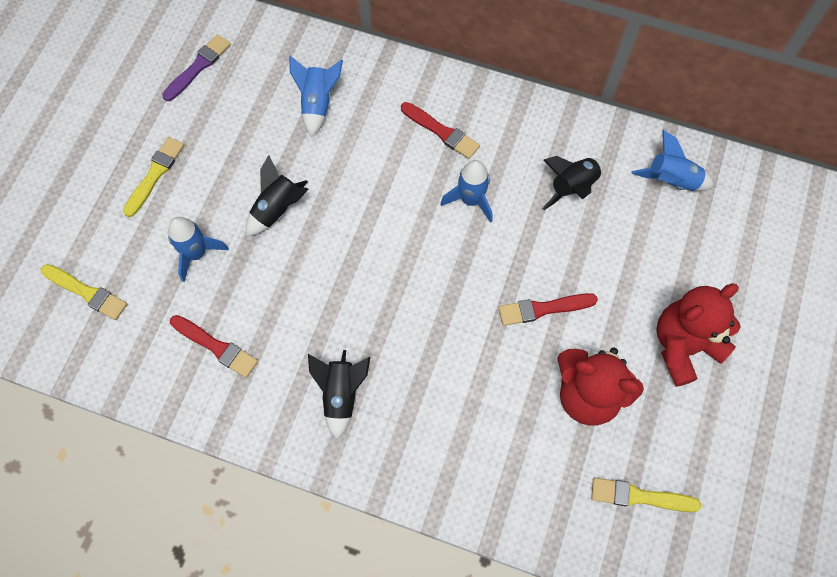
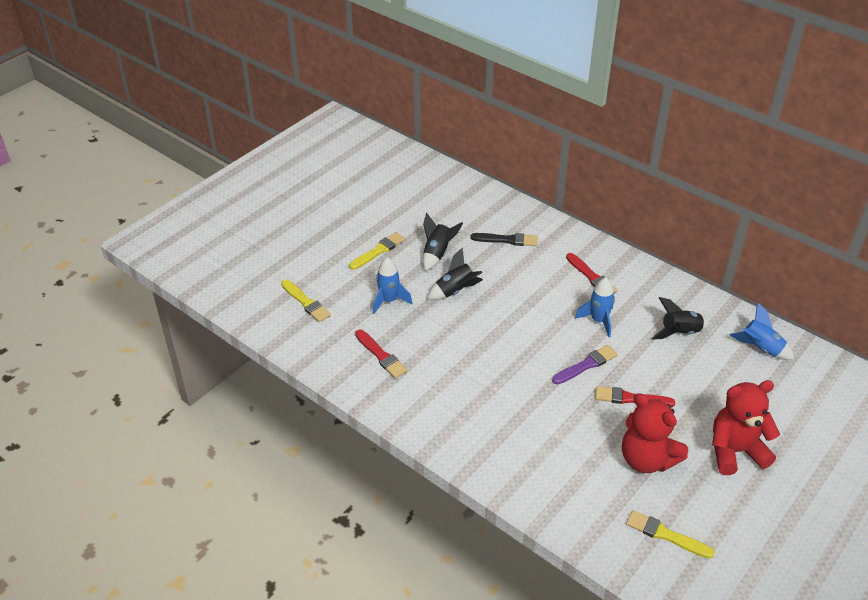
camera: 20 degrees right, 25 degrees down
purple brush [162,34,231,101] -> purple brush moved to [552,345,618,384]
blue rocket [289,56,343,137] -> black brush [470,233,538,246]
black rocket [308,350,370,439] -> black rocket moved to [423,213,463,271]

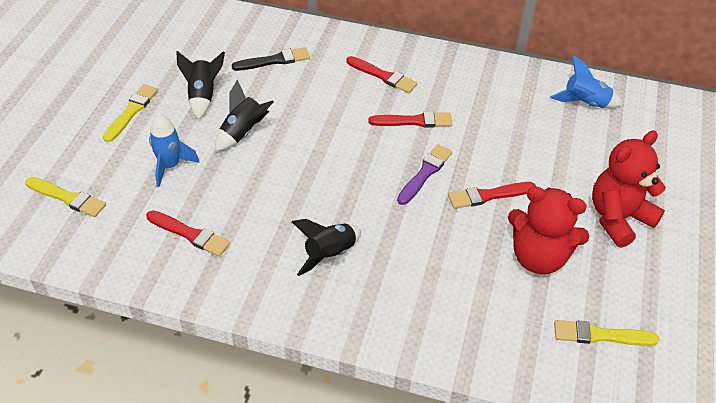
camera: 25 degrees left, 5 degrees up
blue rocket [575,277,615,337] -> red brush [368,111,452,127]
black rocket [652,297,709,340] -> black rocket moved to [292,219,361,276]

